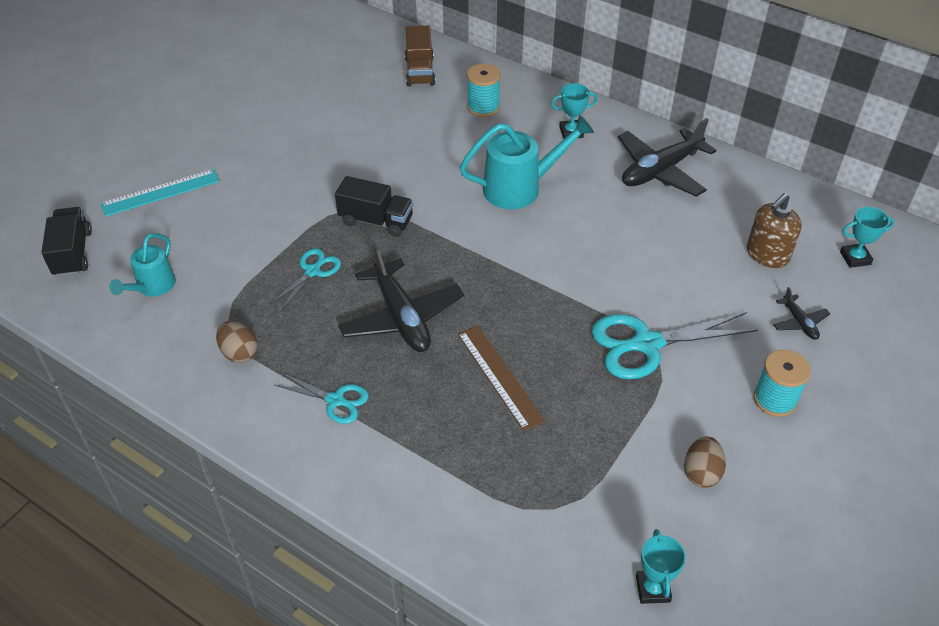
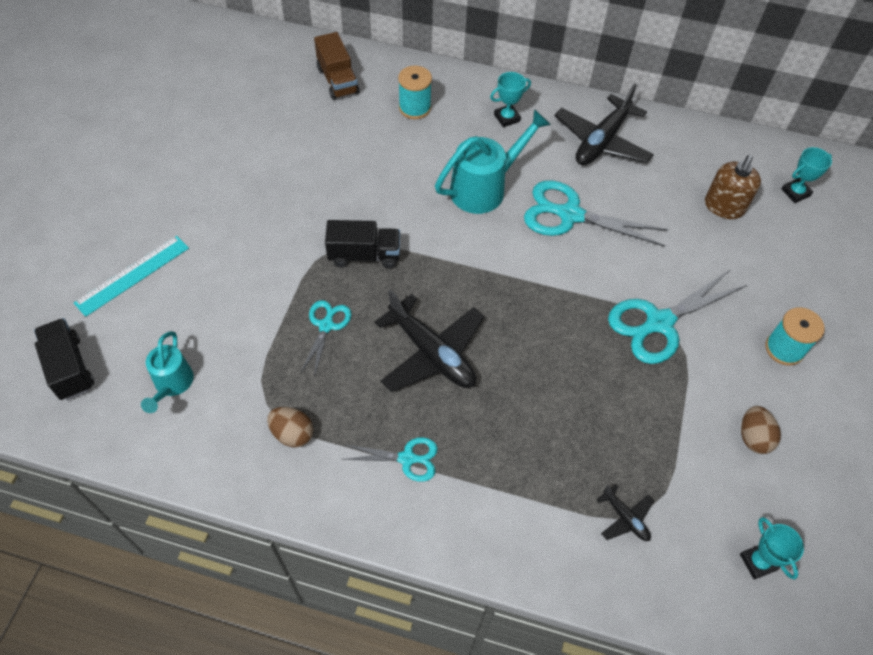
camera: 20 degrees left, 10 degrees up
brown ruler [458,326,545,431] -> none
black plane [773,287,830,340] -> black plane moved to [597,484,654,541]
none -> turquoise scissors [524,180,668,247]

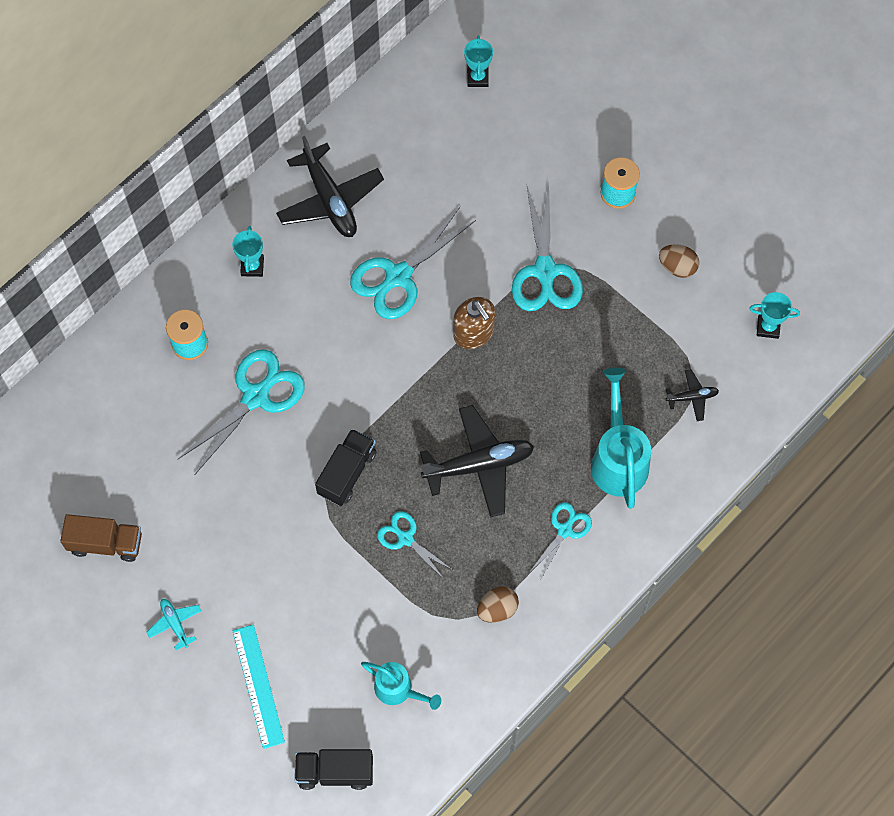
camera: 60 degrees left, 10 degrees up
brown truck [314,32,359,100] -> brown truck moved to [60,514,142,562]
turquoise watering can [435,109,551,214] -> turquoise watering can moved to [591,368,651,509]
brown soap dispenser [705,155,761,219] -> brown soap dispenser moved to [453,297,495,349]
none -> turquoise plane [146,599,201,650]
none -> turquoise scissors [177,349,305,474]

